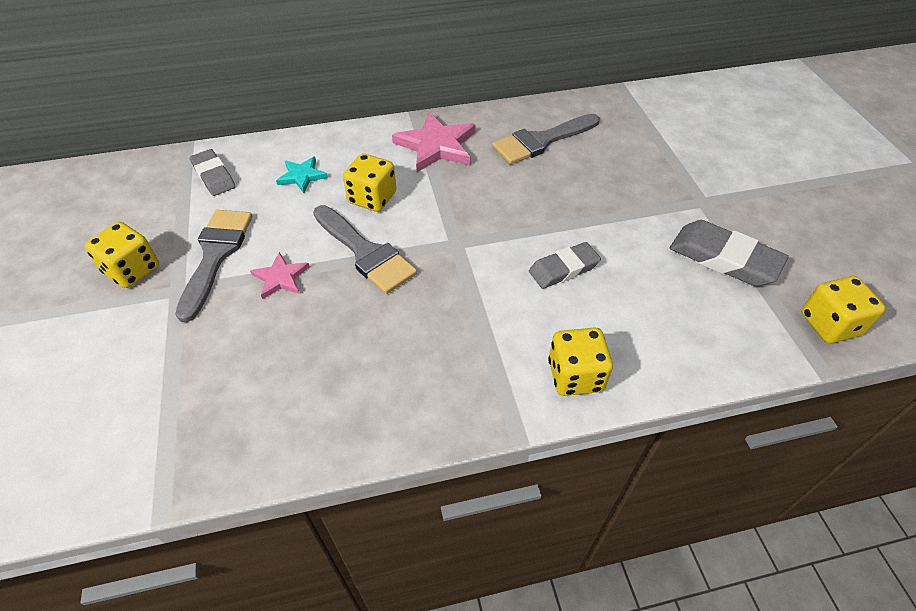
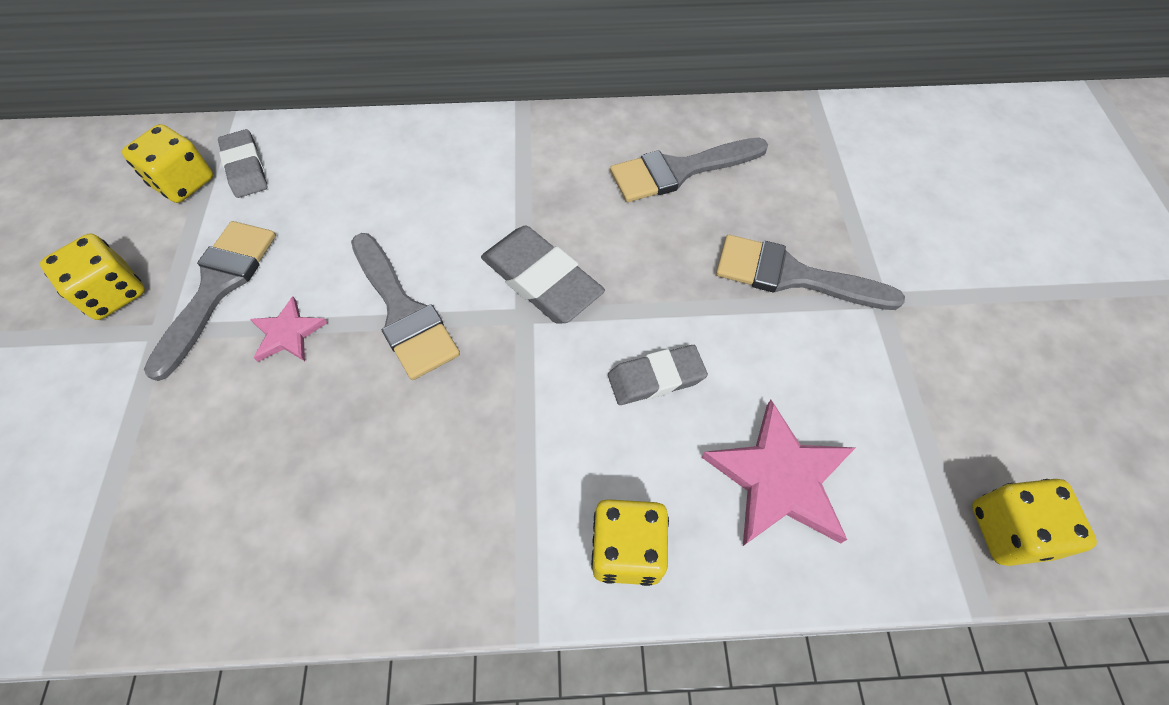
camera: 10 degrees right, 10 degrees up
turquoise star [276,157,328,193] -> none
yellow dice [343,154,396,212] -> yellow dice moved to [122,124,213,203]
pink star [392,112,476,172] -> pink star moved to [701,400,855,546]
grey eraser [670,220,788,286] -> grey eraser moved to [481,226,605,324]
none -> grey brush [716,235,905,310]

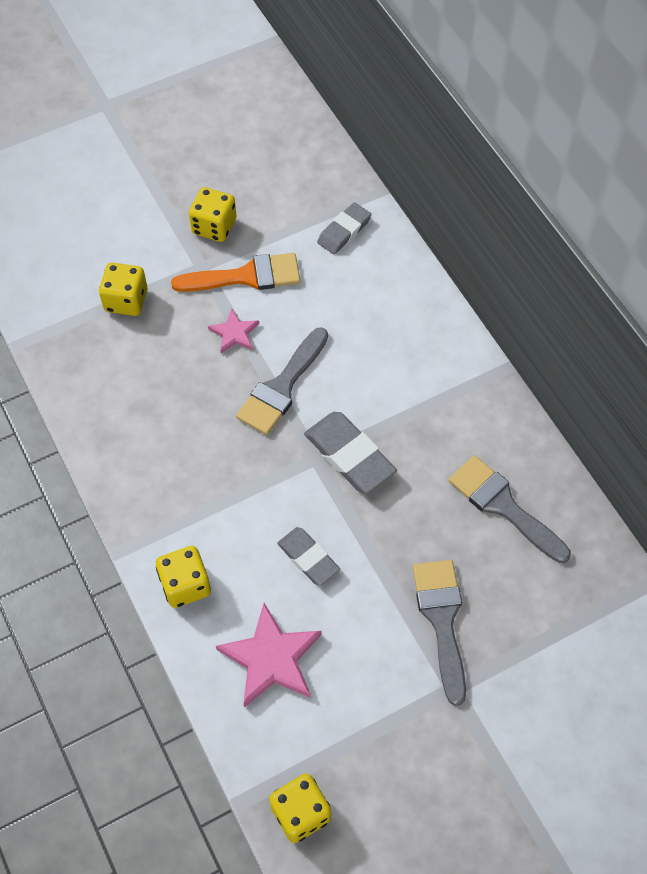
camera: 65 degrees right, 0 degrees up
yellow dice [122,124,213,203] -> yellow dice moved to [99,263,147,316]
grey brush [144,221,276,381] -> orange brush [171,253,300,292]
grey eraser [481,226,605,324] -> grey eraser turned 60 degrees counterclockwise [304,412,397,493]

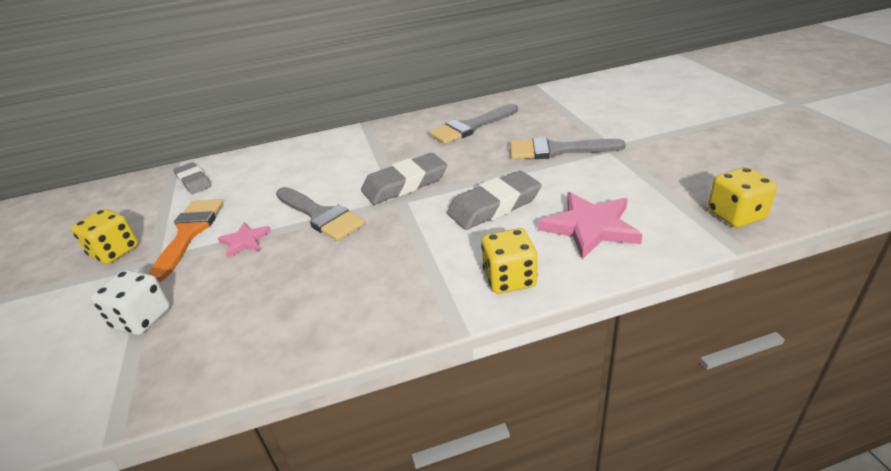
camera: 75 degrees left, 25 degrees down
yellow dice [99,263,147,316] -> white dice [91,270,170,335]
grey eraser [277,527,340,586] -> grey eraser [447,171,541,230], size x1.53

